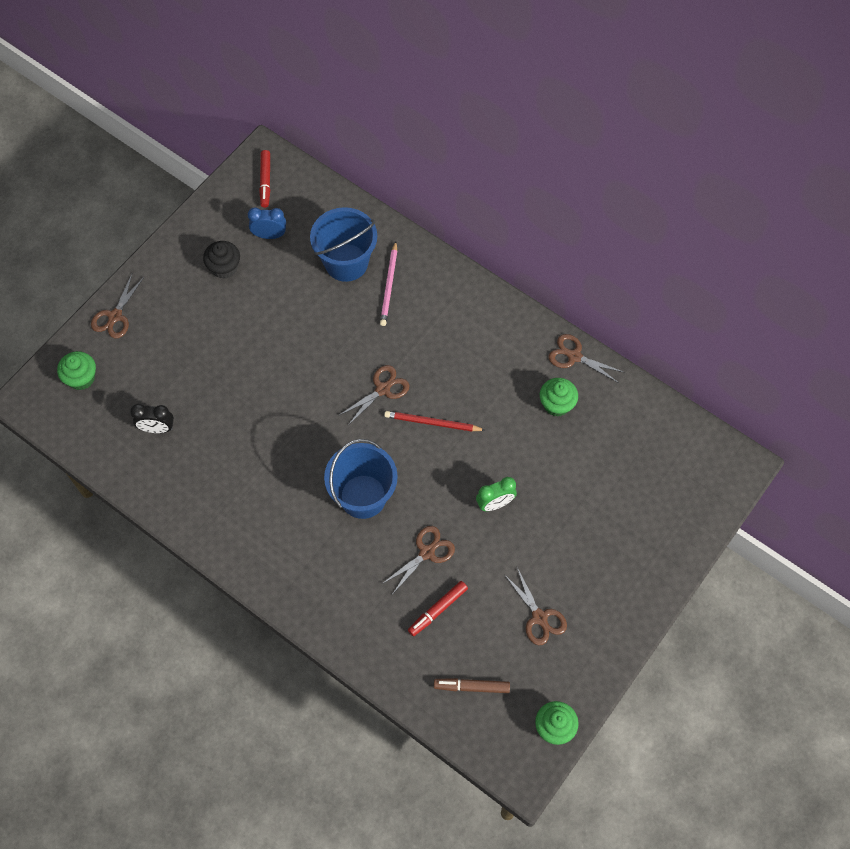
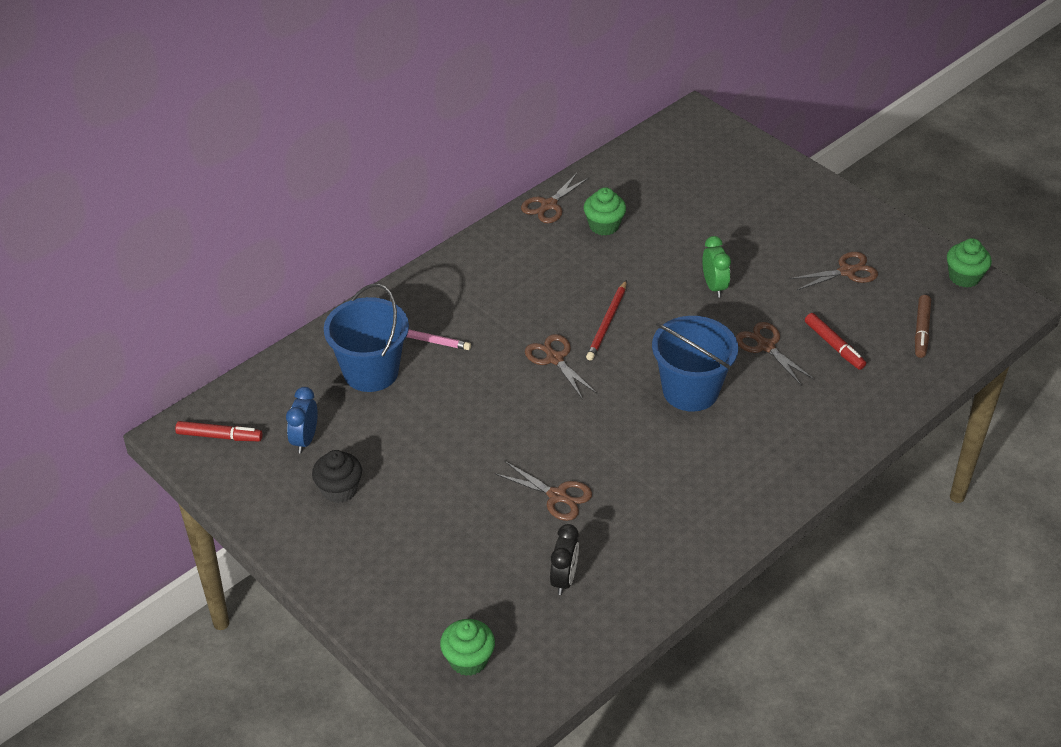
camera: 80 degrees left, 20 degrees down
brown scissors [91,274,144,338] -> brown scissors moved to [496,461,592,521]

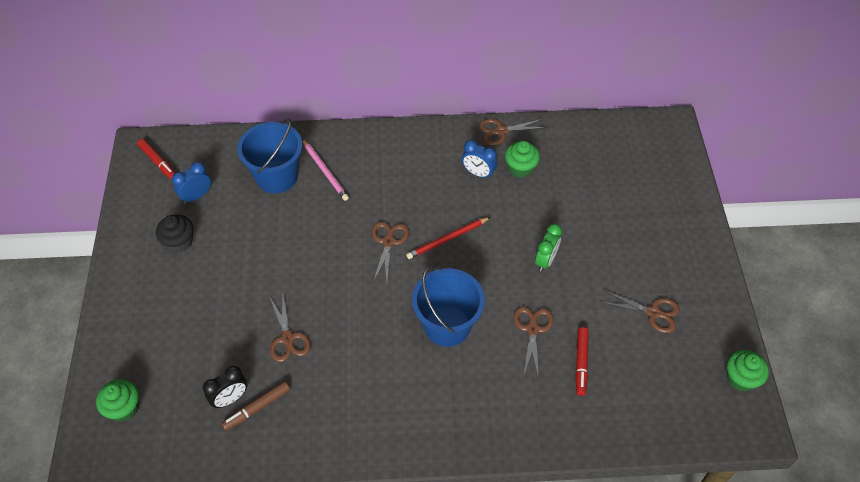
camera: 40 degrees right, 10 degrees up
brown marker [915,295,931,358] -> brown marker moved to [221,381,290,431]
none -> blue clock [462,140,497,179]

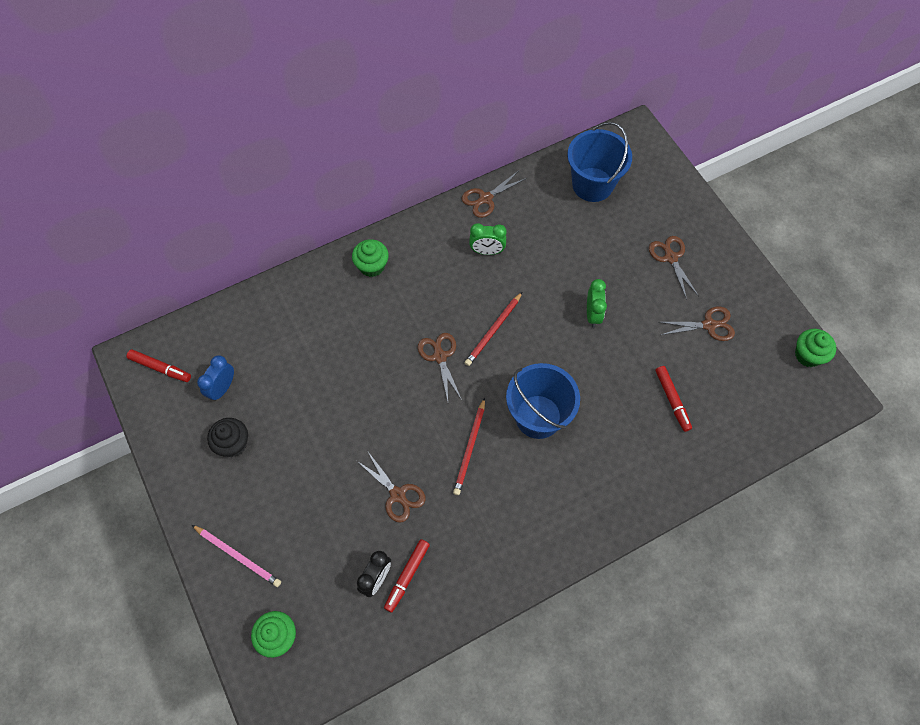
camera: 25 degrees left, 10 degrees up
brown marker [221,381,290,431] -> red marker [384,539,430,613]
blue bucket [237,119,303,193] -> blue bucket moved to [567,122,632,202]
pink pencil [302,139,349,201] -> pink pencil moved to [192,525,281,587]
blue clock [462,140,497,179] -> green clock [469,223,507,255]
green cupcake [505,141,540,178] -> green cupcake moved to [352,239,389,277]
brown scissors [514,307,554,379] -> brown scissors moved to [649,236,699,300]
none -> red pencil [453,398,485,495]

